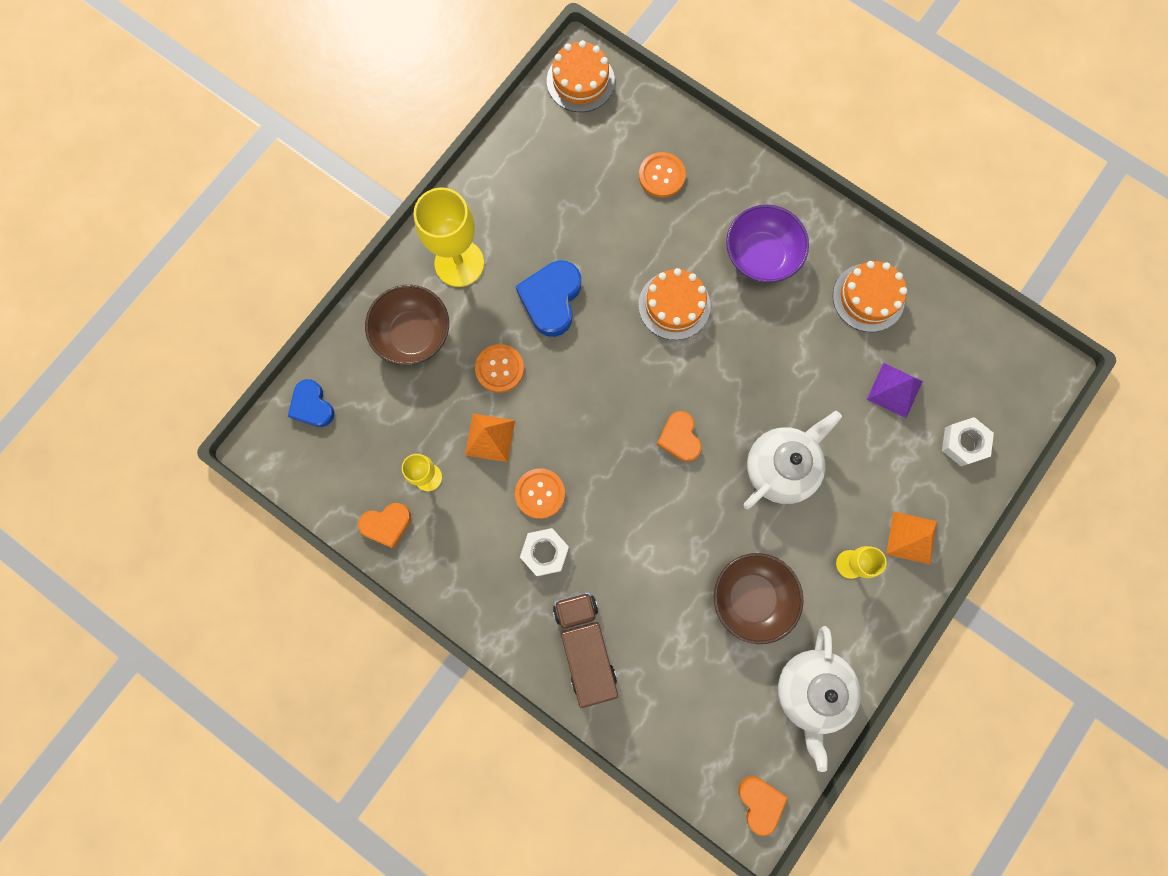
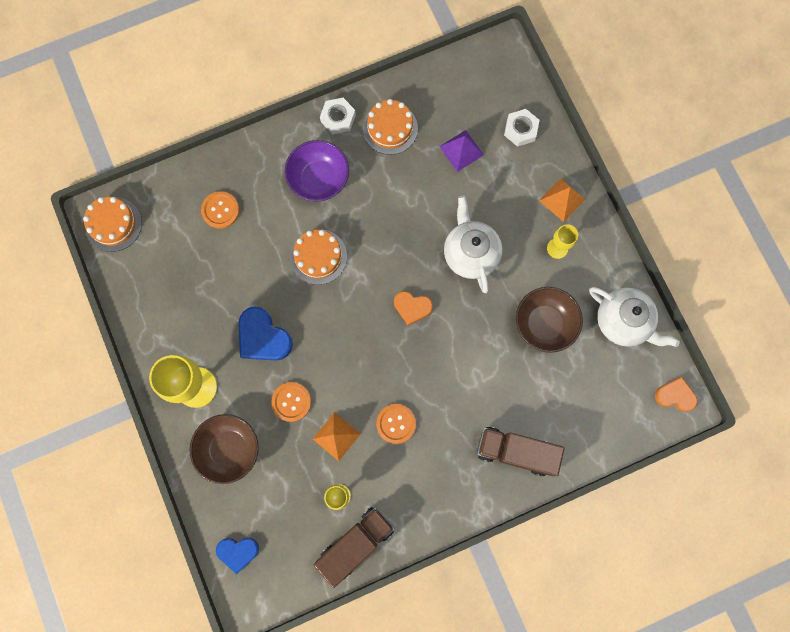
camera: 60 degrees left, 0 degrees up
orange heart [358,503,411,548] -> brown truck [314,507,395,588]
white nut [520,528,569,576] -> white nut moved to [320,98,356,134]

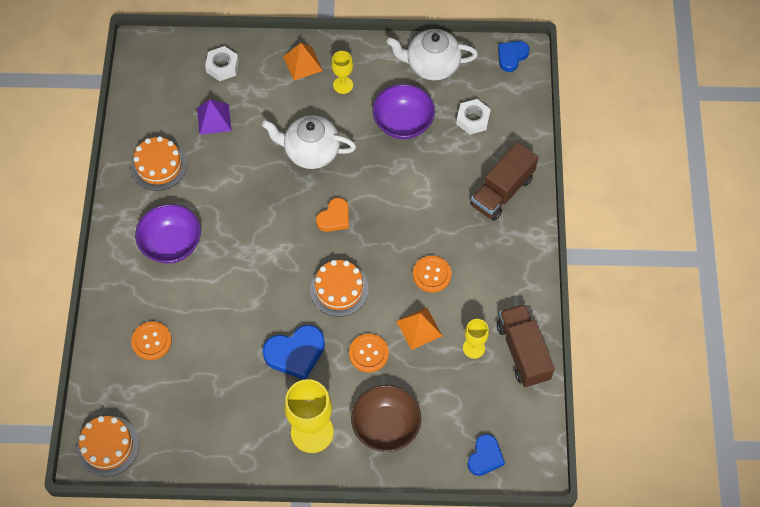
camera: 65 degrees left, 15 degrees down
orange cake [290,229,347,285] -> orange cake moved to [310,260,369,317]
white nut [320,98,356,134] -> white nut moved to [456,99,491,135]
brown bowl [516,287,583,353] -> purple bowl [372,84,435,139]
white teapot [589,287,680,347] -> white teapot turned 150 degrees counterclockwise [387,29,478,81]
orange heart [655,377,697,412] -> blue heart [498,41,529,72]

